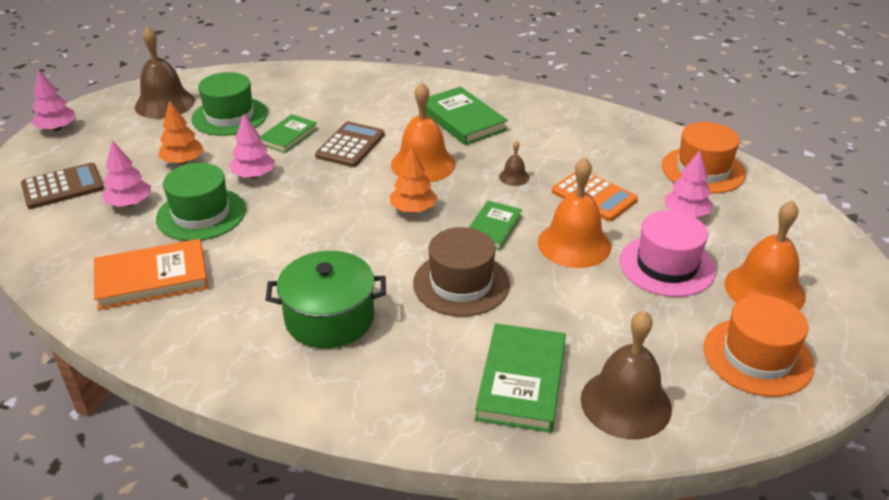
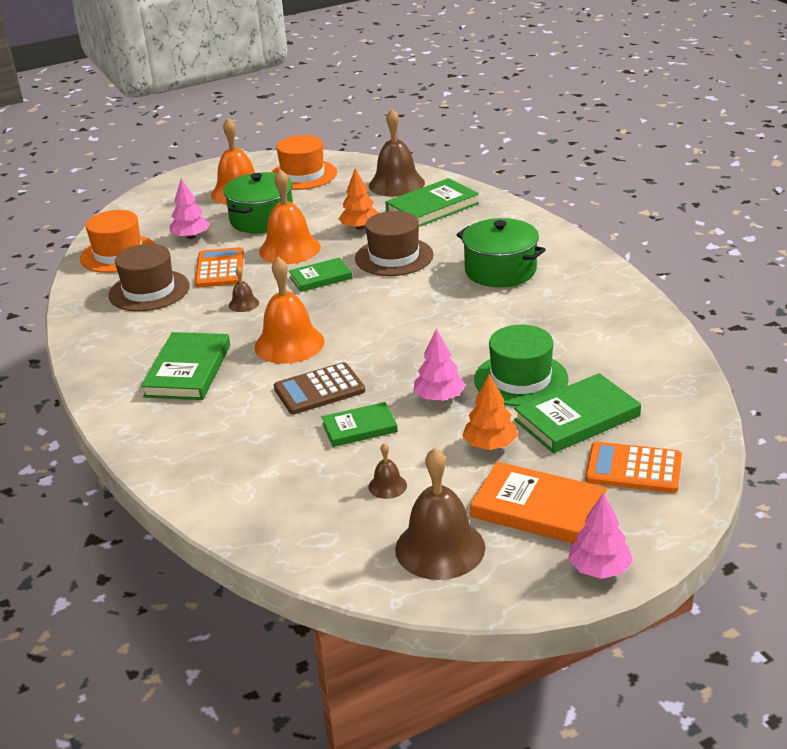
camera: 135 degrees left, 5 degrees down
brown calculator [21,163,104,209] -> orange calculator [585,442,682,493]
orange book [94,239,208,310] -> orange book moved to [470,462,608,543]
pink tree [102,140,151,207] -> green book [514,373,641,453]
green hat [191,72,268,136] -> brown bell [369,443,407,499]
orange tree [390,146,437,213] -> orange tree moved to [339,169,378,230]
pink hat [619,211,716,297] -> green pot [223,172,293,233]
none -> brown hat [108,244,189,312]

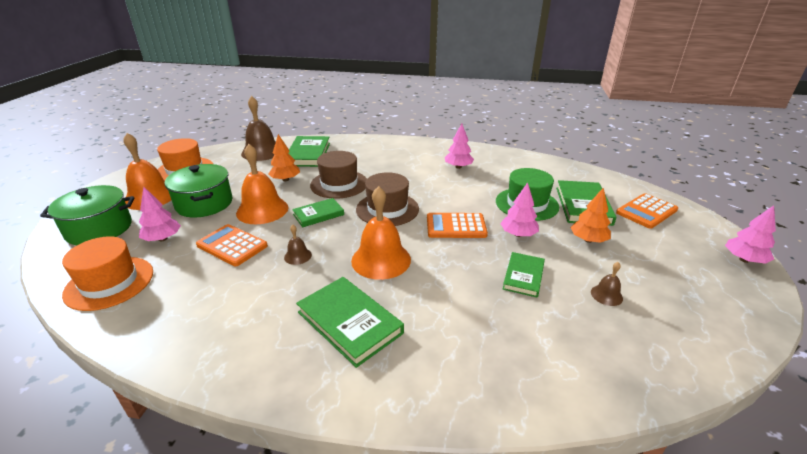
camera: 55 degrees left, 0 degrees up
brown hat [108,244,189,312] -> brown hat moved to [356,172,419,226]
brown calculator [274,362,365,414] -> none
green book [289,257,352,292] -> green book turned 45 degrees clockwise [292,198,344,227]
brown bell [395,448,485,580] -> none
green pot [456,218,546,287] -> green pot moved to [40,185,134,245]
orange book [470,462,608,543] -> none
none -> orange calculator [427,213,488,238]
none -> pink tree [445,124,474,169]

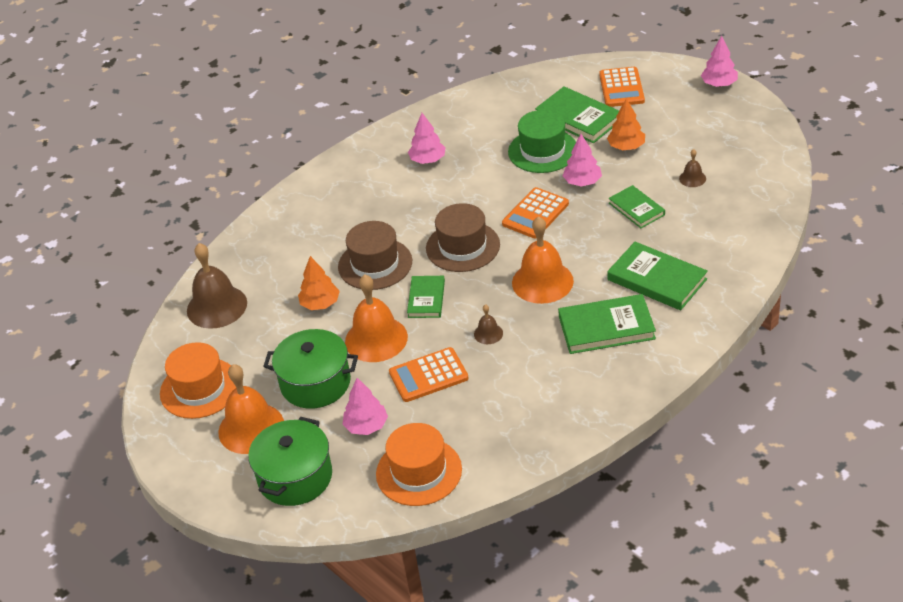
camera: 50 degrees left, 10 degrees up
green book [289,136,330,167] -> green book moved to [607,242,708,310]

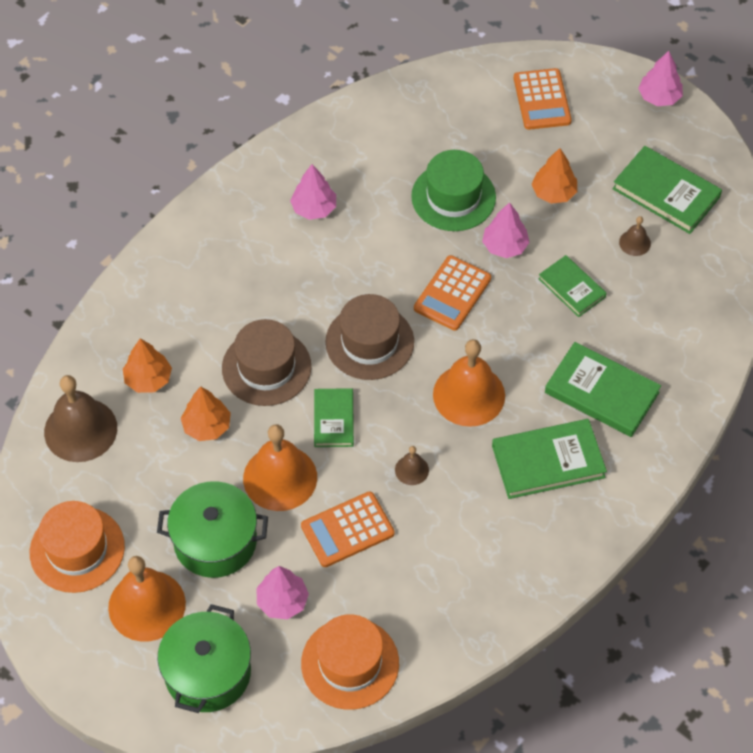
camera: 10 degrees left, 15 degrees up
green book [535,87,619,143] -> green book moved to [612,146,722,234]
none -> orange tree [123,338,172,393]

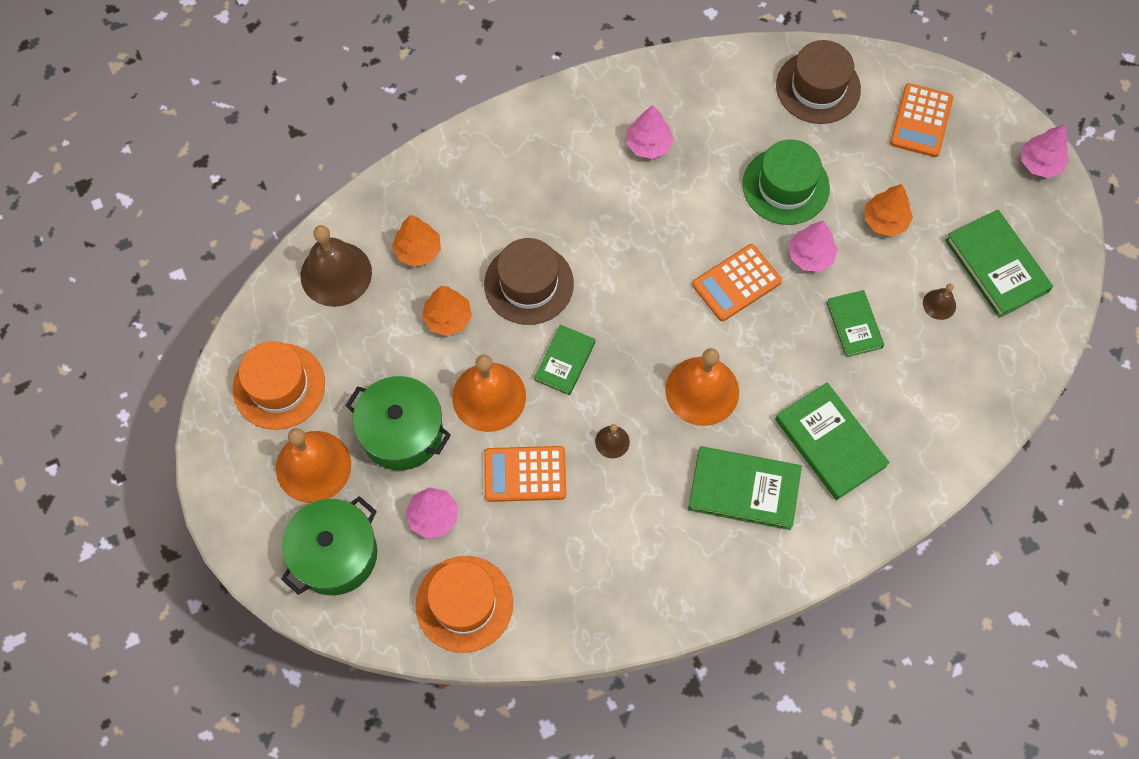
camera: 25 degrees right, 10 degrees up
brown hat [325,294,414,380] -> brown hat moved to [776,40,861,124]

